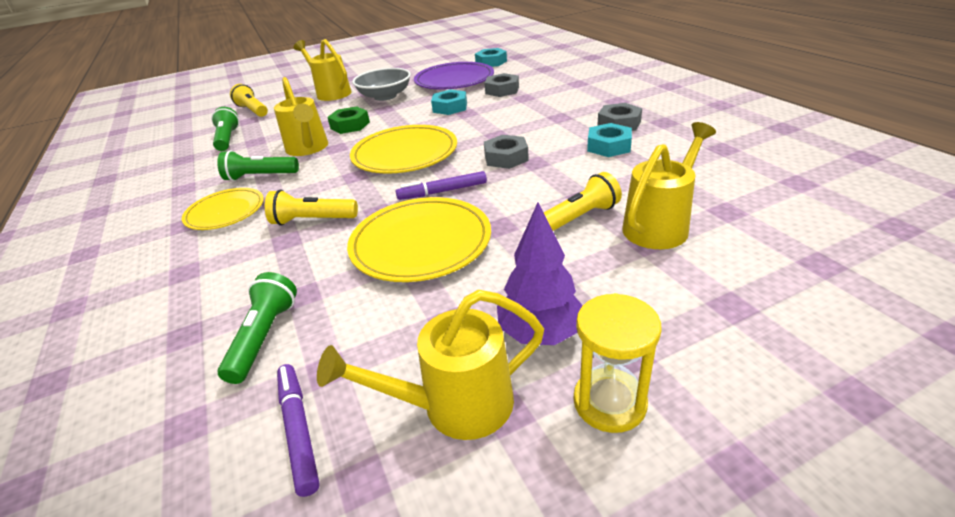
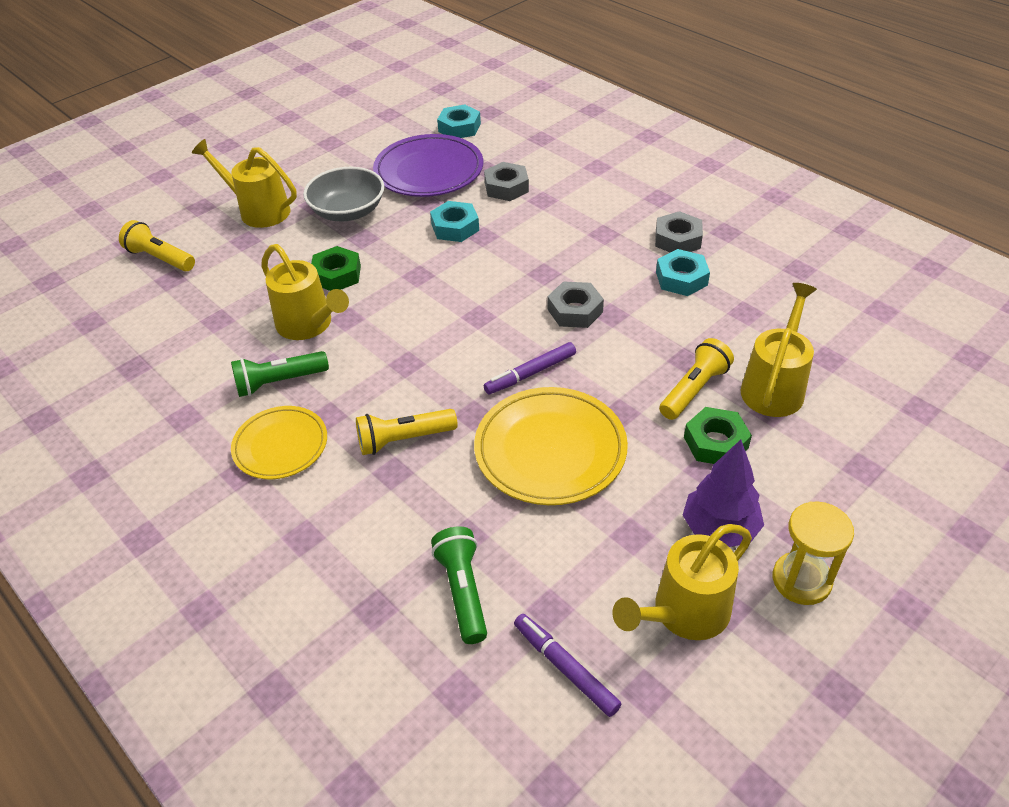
camera: 20 degrees left, 10 degrees up
green flashlight [211,107,239,151] -> none
yellow plate [350,125,457,174] -> none
none -> green nut [684,407,752,464]

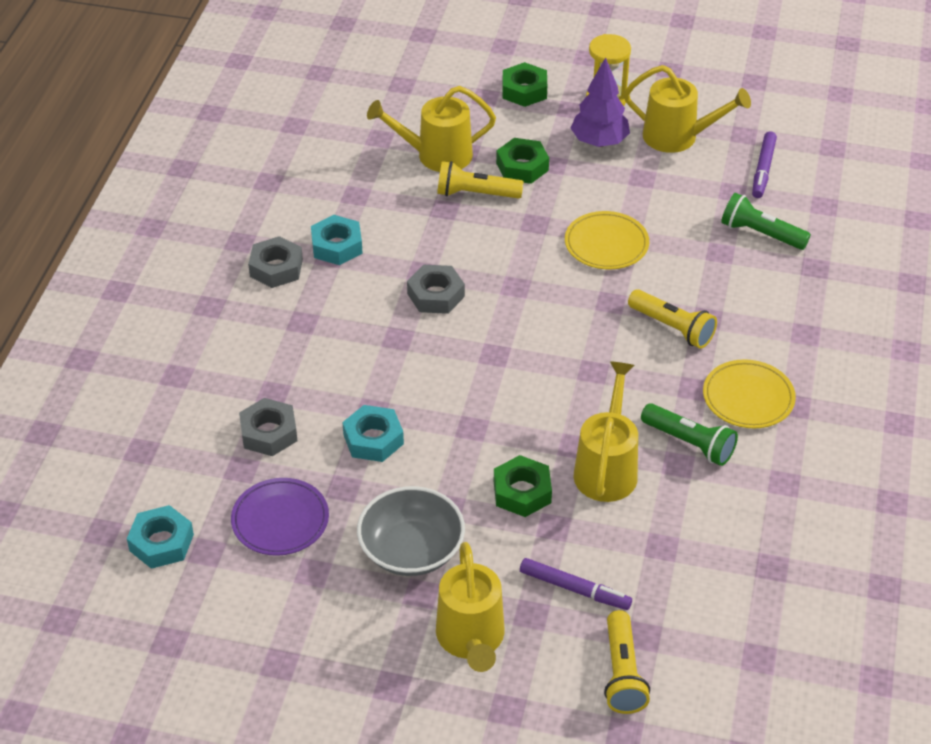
camera: 125 degrees left, 0 degrees up
purple plate [373,134,483,197] -> purple plate [231,478,329,556], size x0.64
green flashlight [431,527,487,644] -> green flashlight turned 75 degrees clockwise [721,193,811,250]
yellow plate [474,387,628,505] -> yellow plate [565,211,649,269], size x0.64
purple marker [484,342,576,394] -> purple marker moved to [520,558,632,610]
none -> green nut [502,62,547,107]

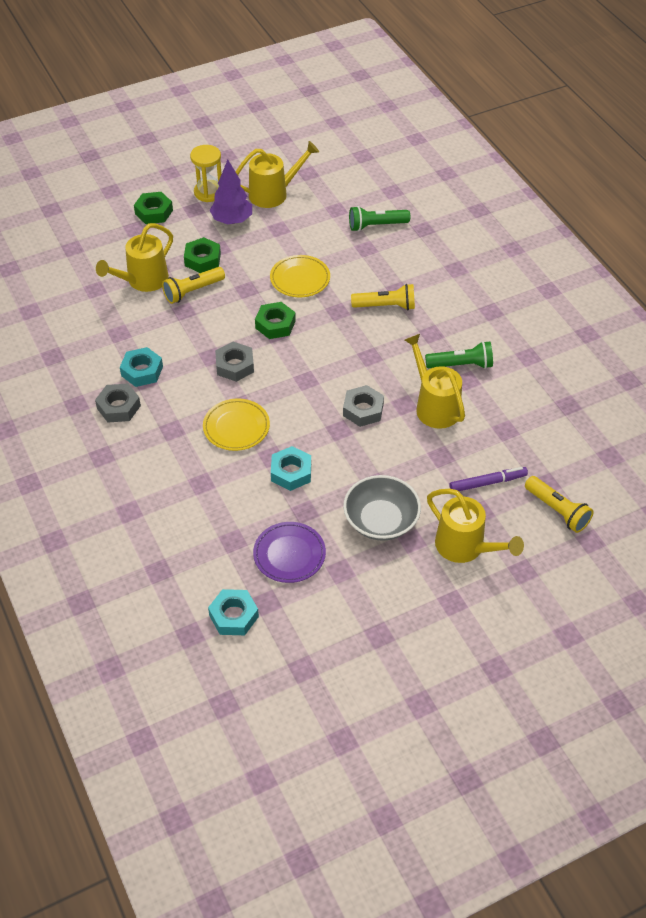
camera: 40 degrees left, 5 degrees up
grey nut [239,398,298,456] -> grey nut moved to [343,385,384,427]
green nut [494,455,552,517] -> green nut moved to [255,302,296,339]
yellow plate [703,359,796,428] -> yellow plate moved to [203,399,270,451]
purple marker [752,131,777,198] -> none

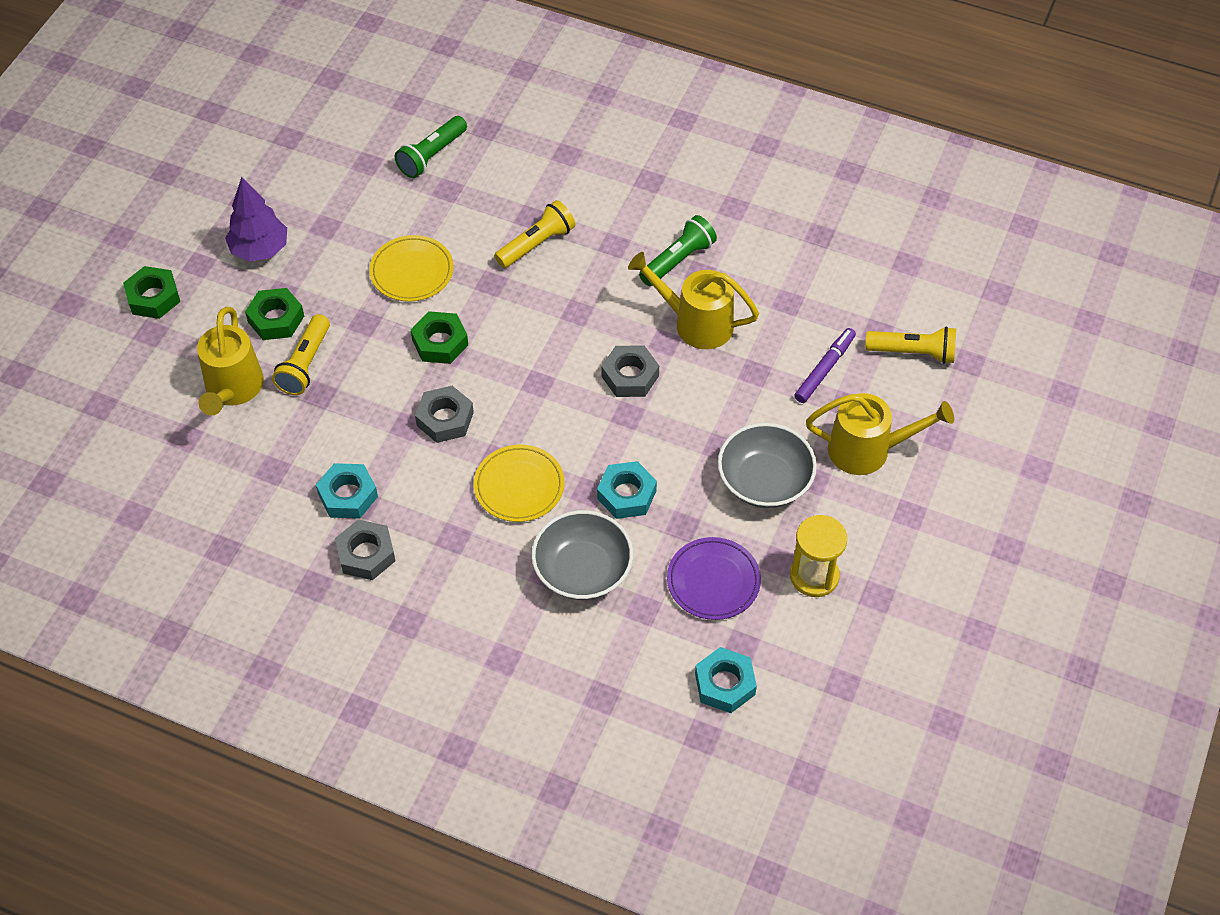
camera: 40 degrees left, 5 degrees up
yellow hourglass [190,145,221,202] -> yellow hourglass moved to [790,515,847,597]
yellow watering can [236,141,319,208] -> none
none -> grey bowl [531,510,633,600]

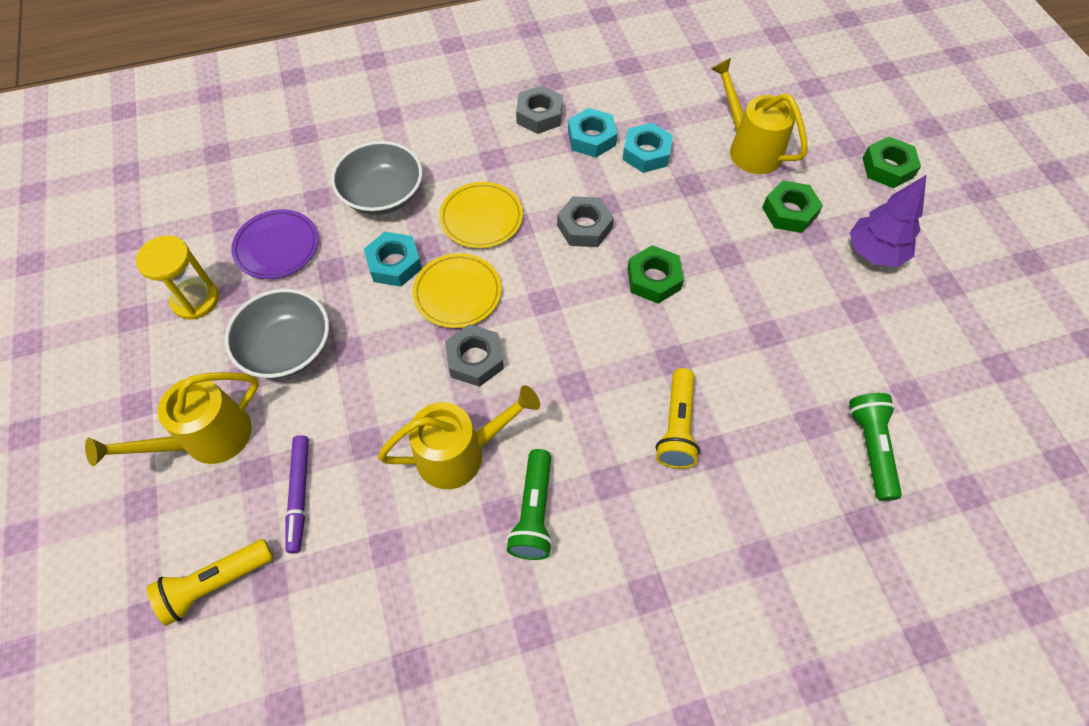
camera: 140 degrees right, 5 degrees up
yellow flashlight [272,314,330,395] -> none
yellow plate [369,235,454,302] -> yellow plate moved to [412,253,501,328]
turquoise nut [695,647,757,713] -> turquoise nut moved to [622,123,673,173]

